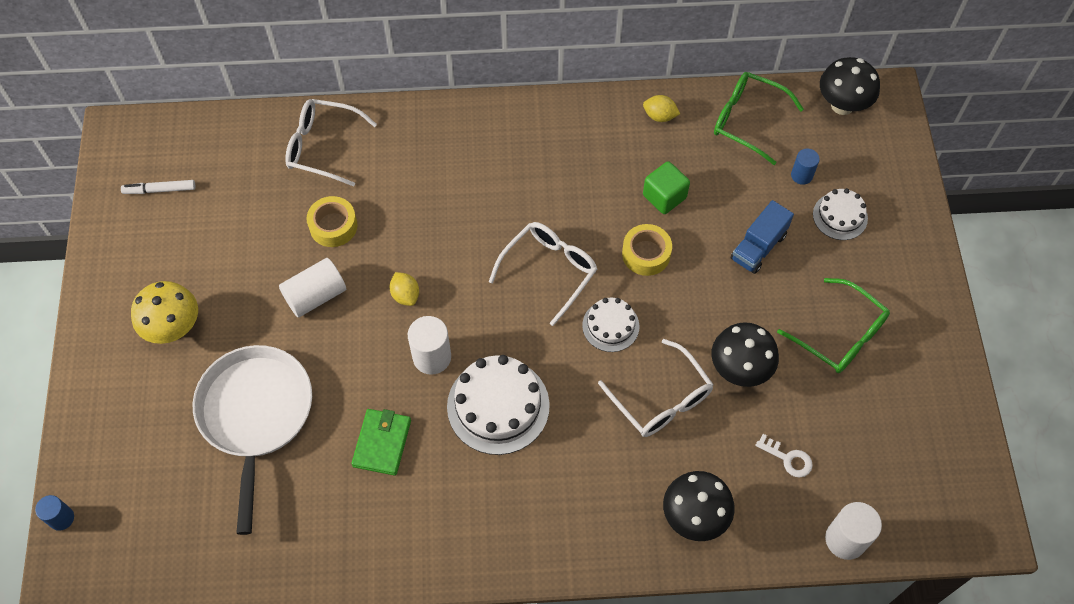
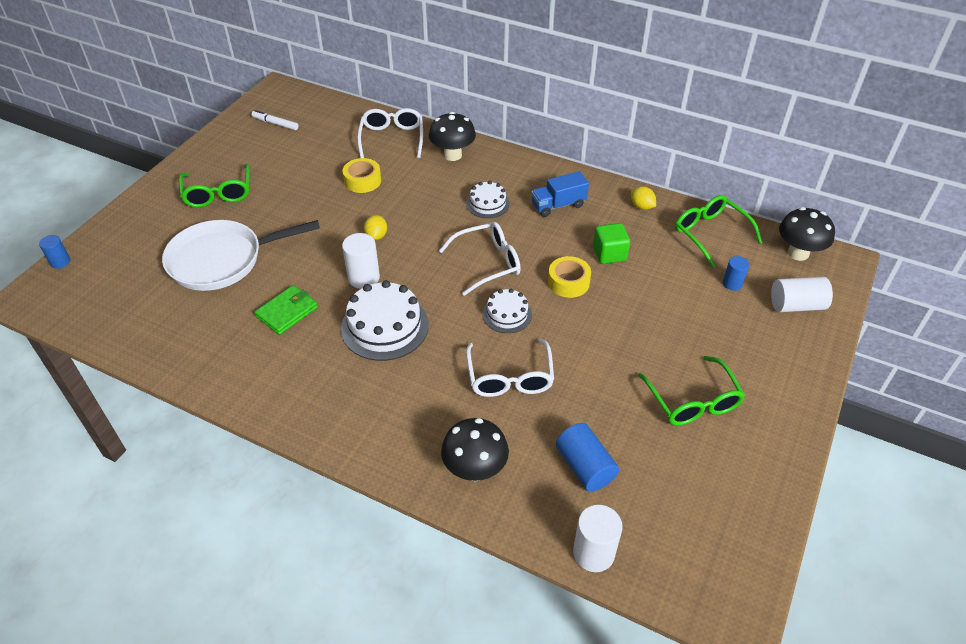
camera: 30 degrees right, 15 degrees down
yellow mushroom [131,281,198,344] -> green glasses [179,164,250,208]
white pan [193,345,312,535] -> white pan turned 135 degrees counterclockwise [162,220,320,291]
white cylinder [279,258,346,318] -> white cylinder moved to [771,277,833,312]
white glasses [285,99,377,187] -> white glasses turned 45 degrees clockwise [357,108,423,158]
black mushroom [712,322,779,387] -> black mushroom moved to [429,112,476,161]
blue truck [731,200,794,274] -> blue truck moved to [531,171,589,217]
white key [755,434,813,477] -> blue cylinder [556,423,619,492]
white cake [813,188,868,240] -> white cake moved to [466,181,510,218]

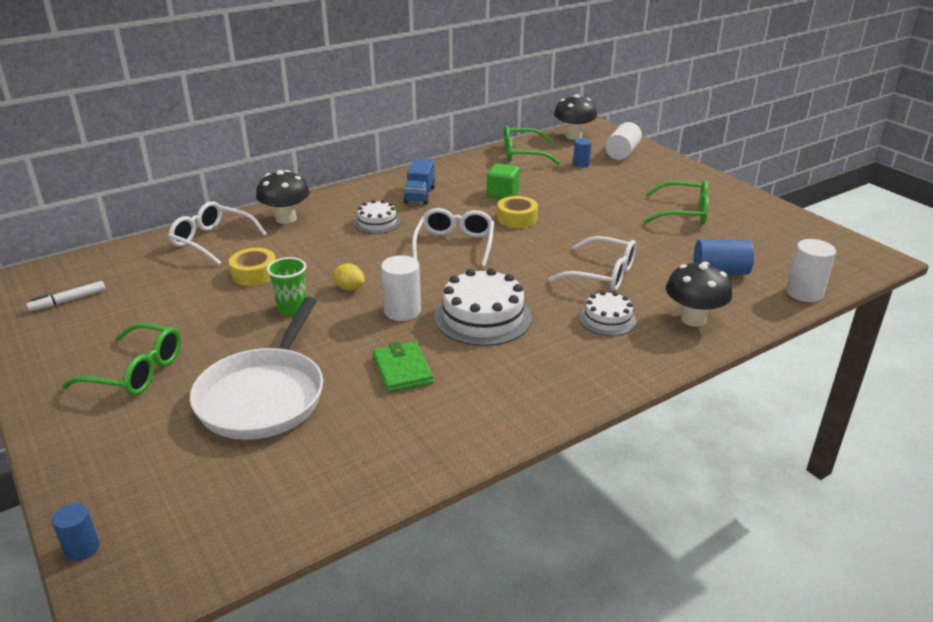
camera: 60 degrees left, 15 degrees down
white cake [483,288,532,333] -> white cake moved to [579,291,636,336]
yellow lemon [631,186,656,210] -> none
none -> green cup [267,257,306,316]

